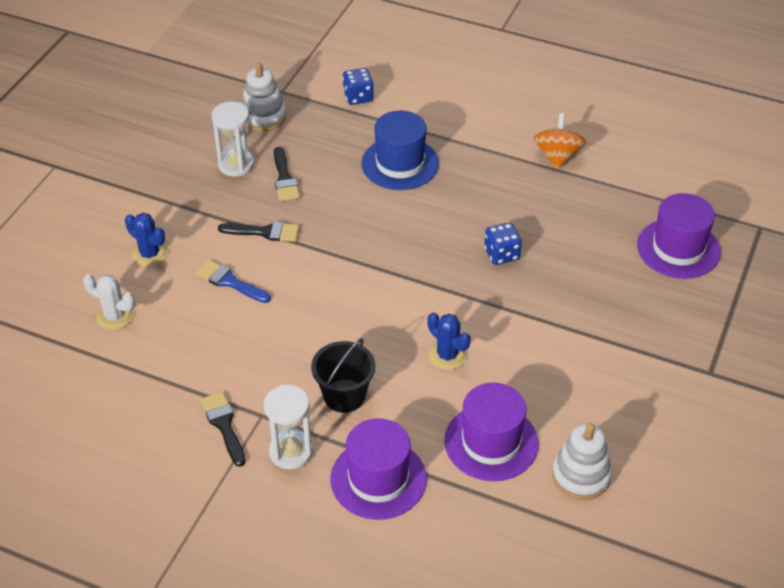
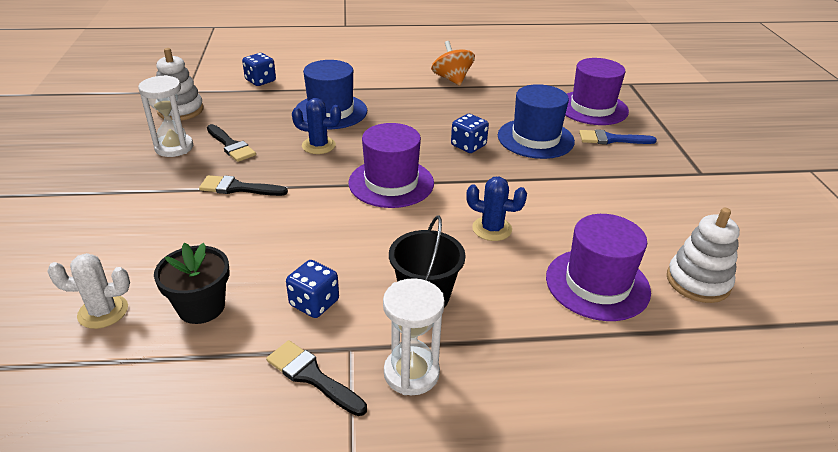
camera: 30 degrees left, 10 degrees down
blue cactus [125,213,168,267] -> blue cactus moved to [292,98,341,154]
blue brush [195,260,271,303] -> blue brush moved to [579,129,657,144]
black brush [218,222,299,242] -> black brush turned 150 degrees counterclockwise [199,175,288,196]
purple hat [331,418,427,520] -> purple hat moved to [348,123,434,208]
none -> black flower pot [154,242,229,324]
none -> blue dice [286,260,339,318]
none -> blue hat [498,84,575,159]

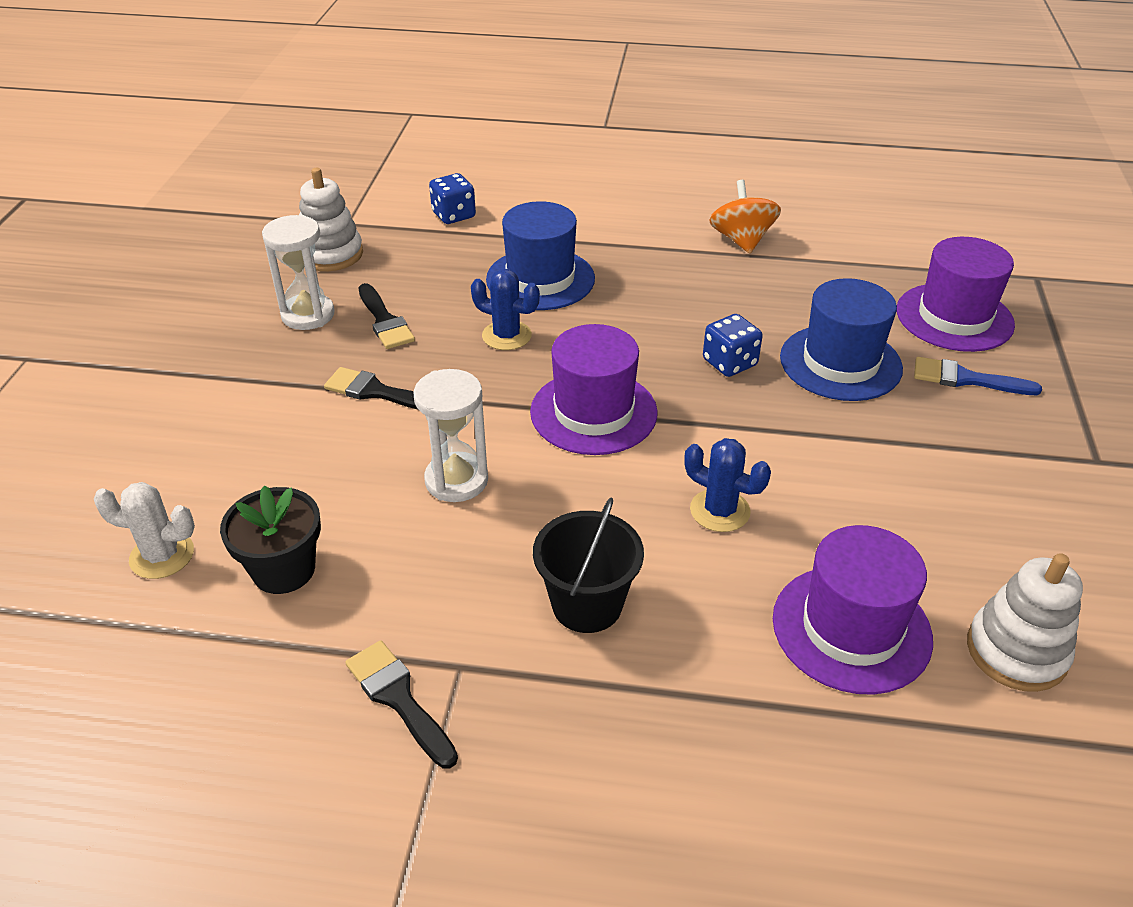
camera: 15 degrees right, 5 degrees up
blue dice [286,260,339,318] -> none
white hourglass [383,278,445,395] -> white hourglass moved to [413,369,488,502]

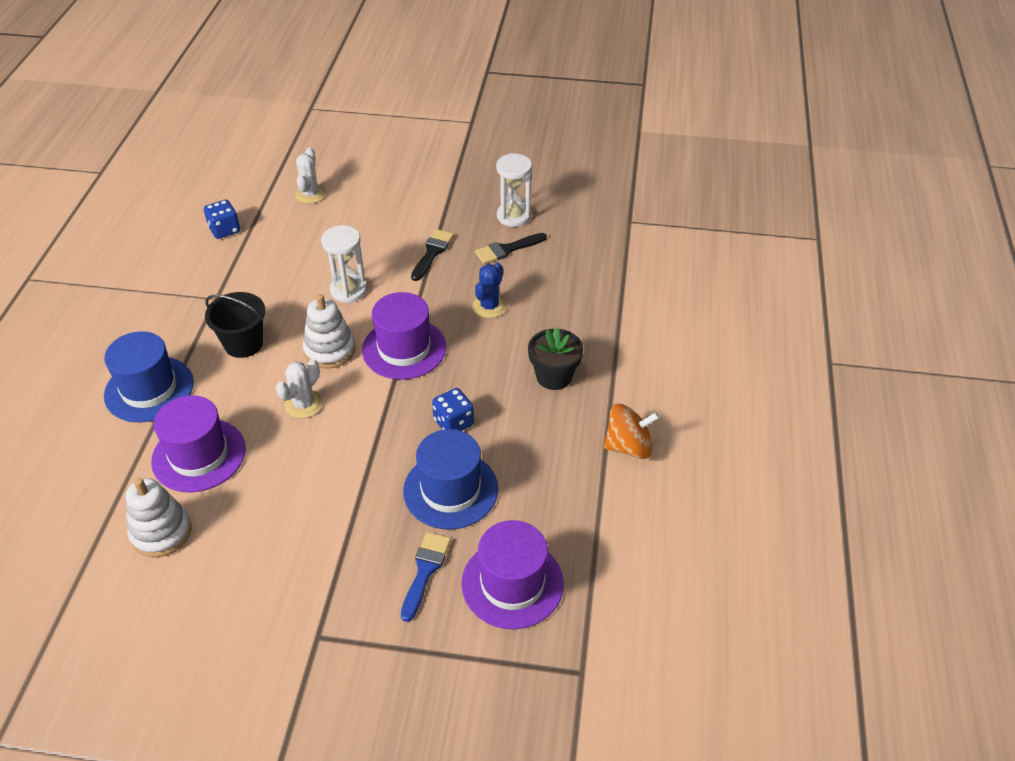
camera: 90 degrees right, 5 degrees up
black flower pot [220,485,321,594] -> black flower pot moved to [528,327,583,390]
white stacking toy [299,168,363,271] -> white stacking toy moved to [303,294,355,369]
black brush [345,640,458,769] -> none
blue dice [429,173,476,224] -> blue dice moved to [204,199,240,239]
blue hat [486,201,595,310] -> blue hat moved to [104,331,194,422]
blue cactus [684,438,771,532] -> white cactus [276,359,323,419]

